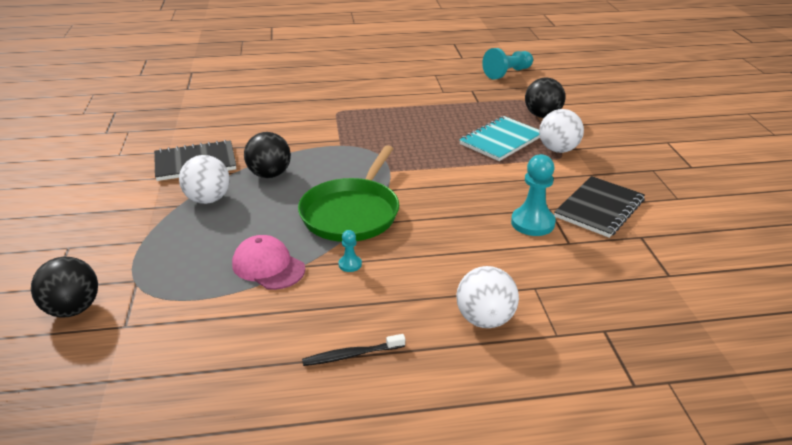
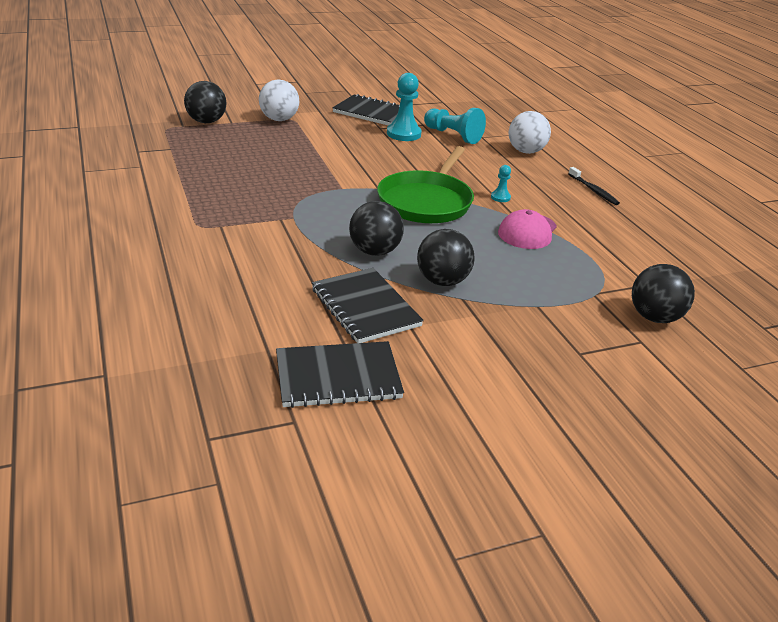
camera: 105 degrees left, 0 degrees up
white ball [179,155,230,204] -> black ball [417,229,475,286]
green pan [298,145,399,242] -> green pan turned 105 degrees clockwise [377,146,474,223]
turquoise notebook [459,116,540,161] -> none
turquoise pawn [482,48,533,80] -> turquoise pawn moved to [424,108,486,144]
none -> black notebook [276,341,404,408]

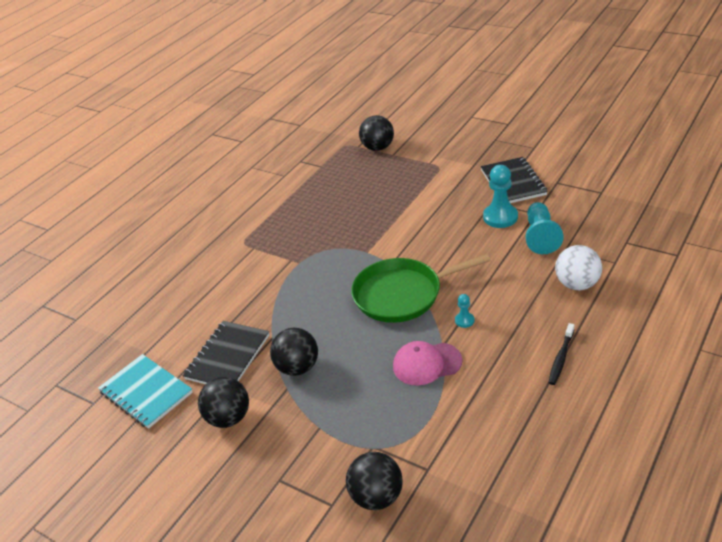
camera: 60 degrees right, 5 degrees up
white ball [259,80,299,121] -> none
black notebook [276,341,404,408] -> turquoise notebook [98,354,193,429]
black ball [349,201,404,256] -> black ball moved to [198,377,249,428]

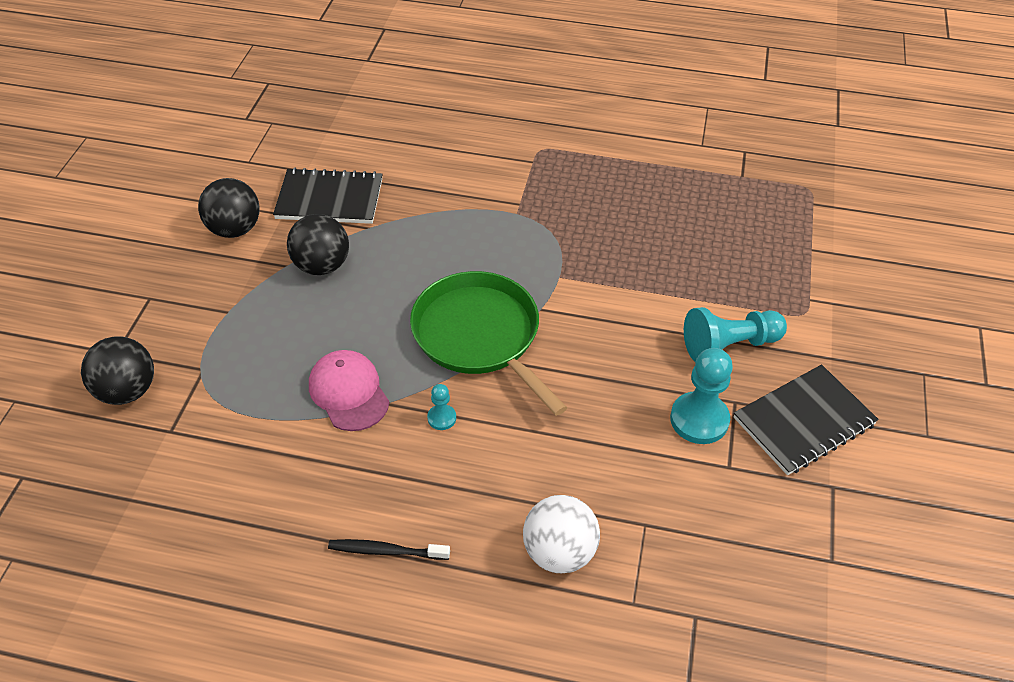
camera: 65 degrees right, 10 degrees up
turquoise notebook [98,354,193,429] -> none
black ball [359,115,394,151] -> none
turquoise pawn [526,202,564,254] -> turquoise pawn moved to [684,307,787,362]

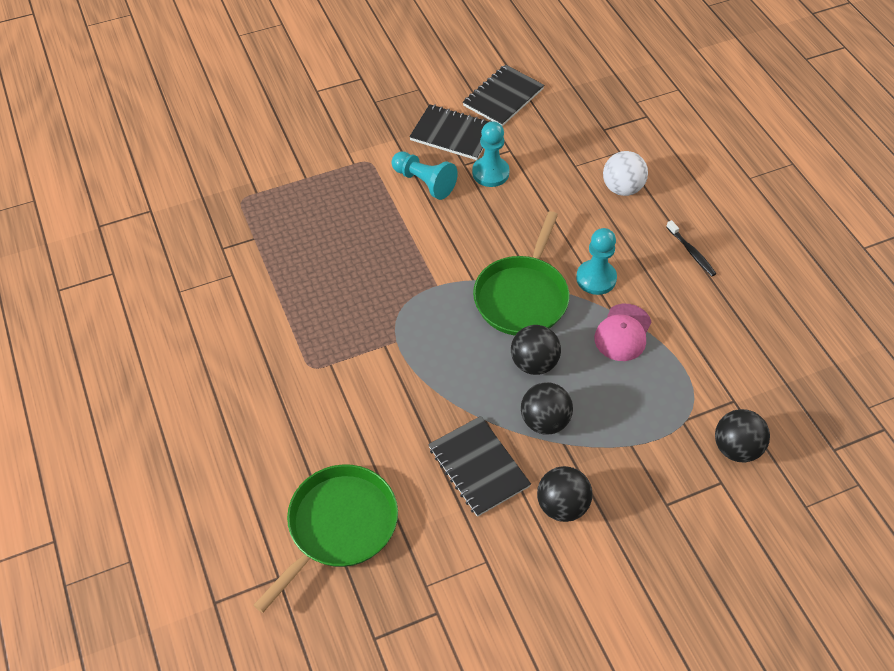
camera: 125 degrees left, 5 degrees up
turquoise pawn [427,384,456,430] -> turquoise pawn [576,228,617,295], size x2.02
none -> green pan [254,464,398,613]
none -> black notebook [463,65,544,126]
none -> black ball [511,325,561,375]

